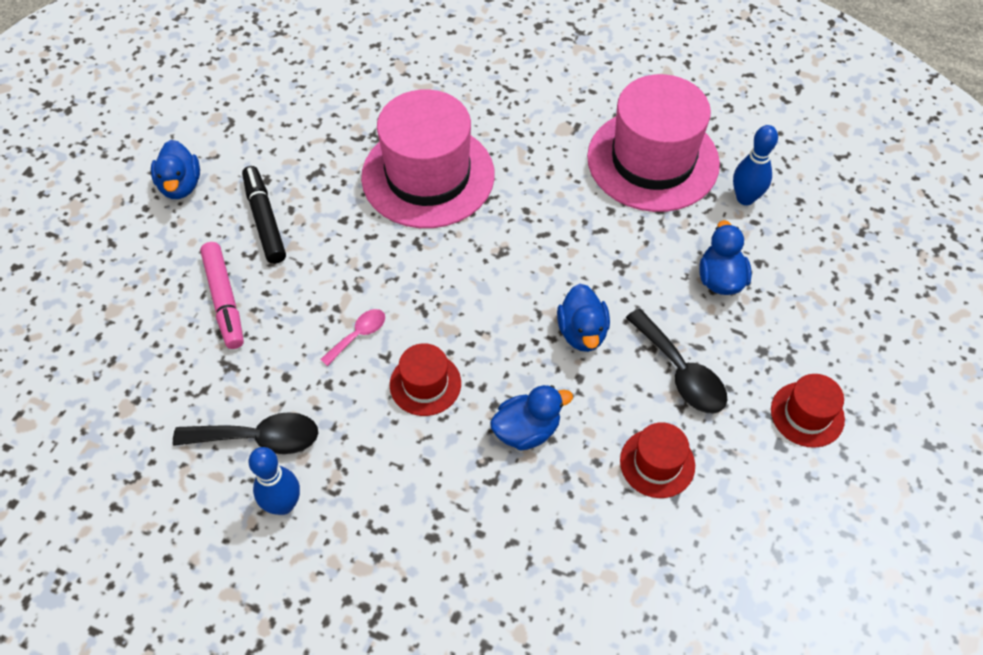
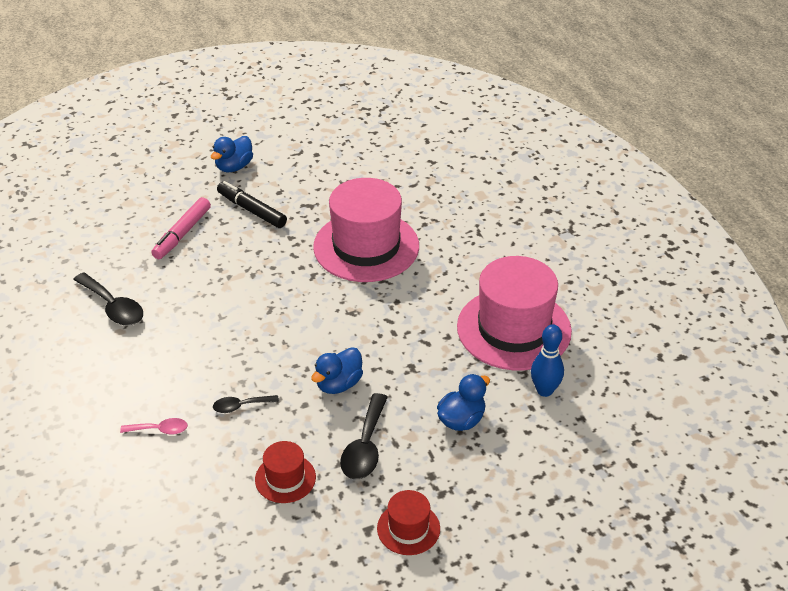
camera: 45 degrees right, 15 degrees down
black marker [242,166,286,264] -> black marker turned 75 degrees counterclockwise [217,181,287,228]
blue bowling pin [248,447,300,515] -> none
pink spoon [320,309,385,366] -> pink spoon moved to [120,418,188,435]
red hat [390,343,461,416] -> none
blue duck [490,385,573,451] -> black spoon [213,395,279,413]

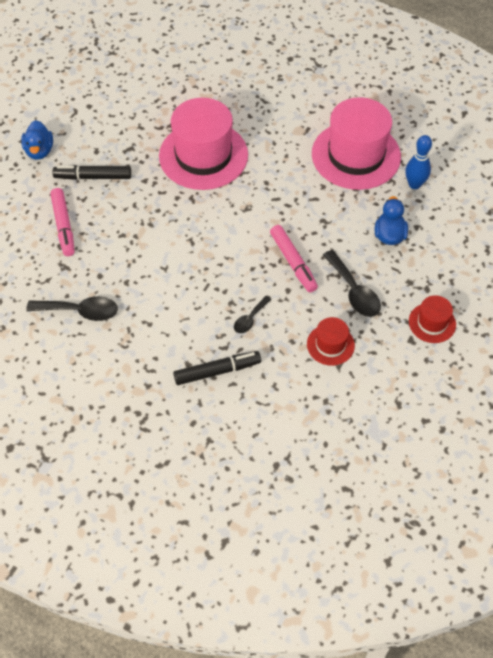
camera: 40 degrees left, 15 degrees up
pink spoon [120,418,188,435] -> black marker [173,351,261,385]
blue duck [311,347,363,394] -> pink marker [270,225,318,292]

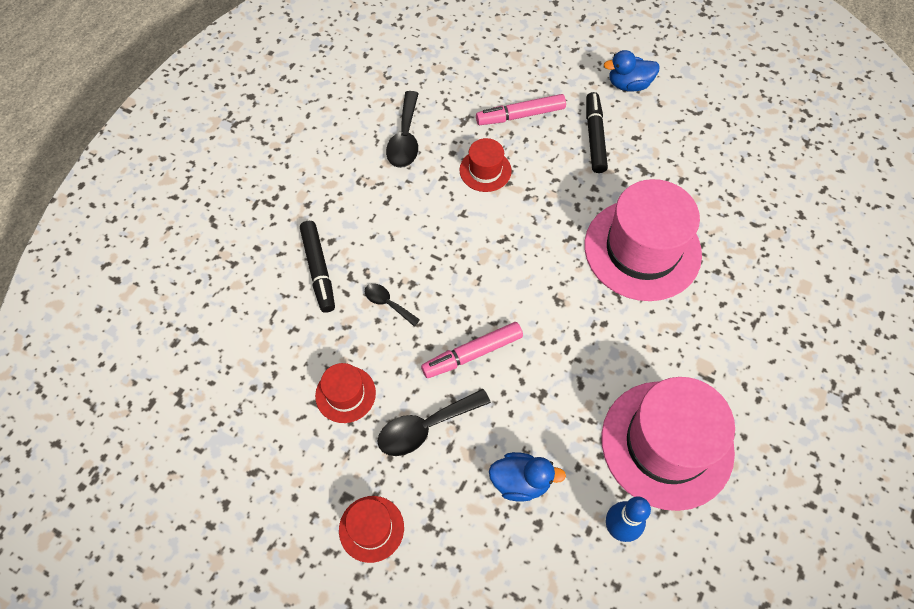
camera: 90 degrees right, 5 degrees up
none -> red hat [459,138,512,192]

